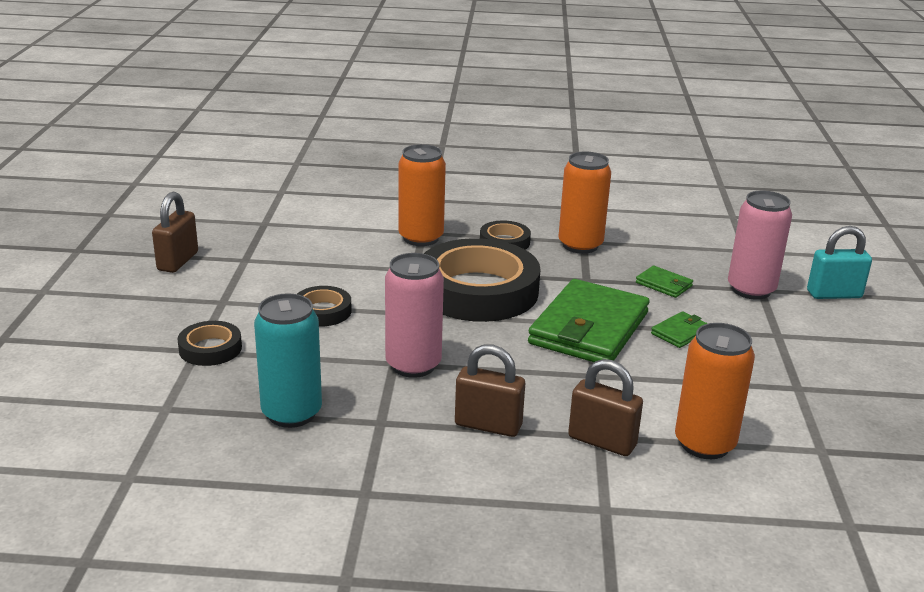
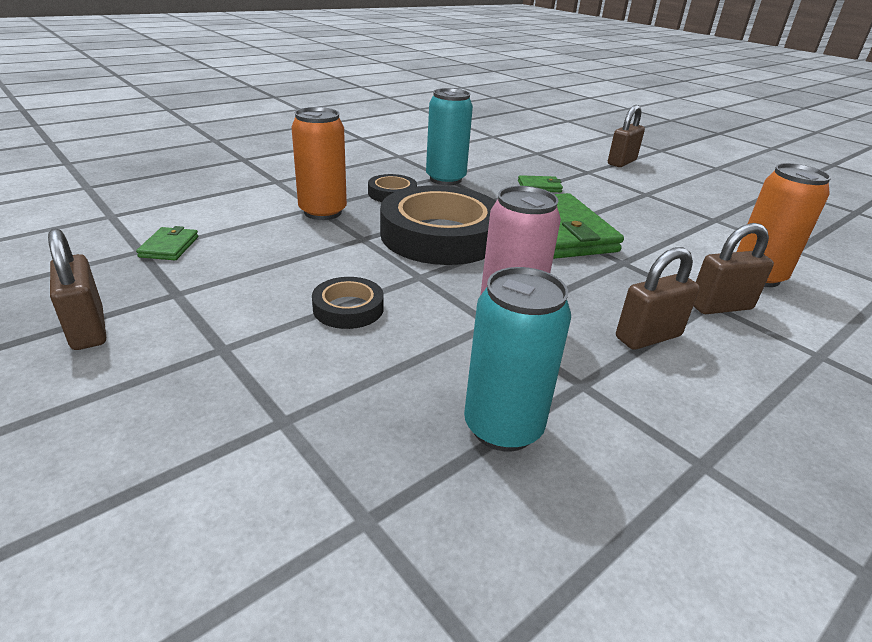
camera: 45 degrees left, 5 degrees up
black tape [177,321,242,366] -> none
orange can [558,152,611,254] -> turquoise can [426,88,473,185]
green wallet [651,311,708,348] -> green wallet moved to [136,226,198,260]
pink can [728,191,792,300] -> none
turquoise padlock [807,226,872,299] -> brown padlock [608,105,645,167]

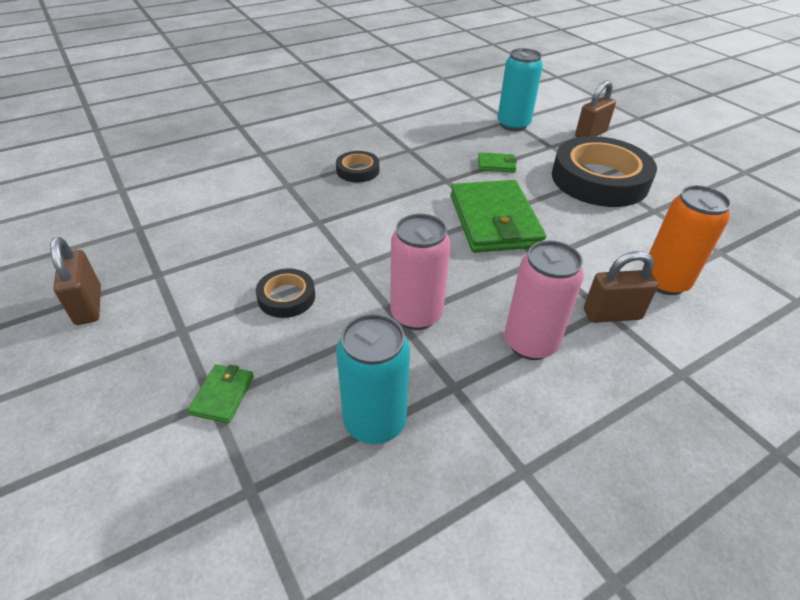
camera: 10 degrees right, 10 degrees up
green wallet [136,226,198,260] -> green wallet moved to [188,364,254,423]
orange can [291,107,347,220] -> none
black tape [380,185,496,265] -> black tape moved to [552,136,657,207]
turquoise can [426,88,473,185] -> turquoise can moved to [497,48,543,131]
brown padlock [616,247,700,350] -> pink can [505,240,584,360]

